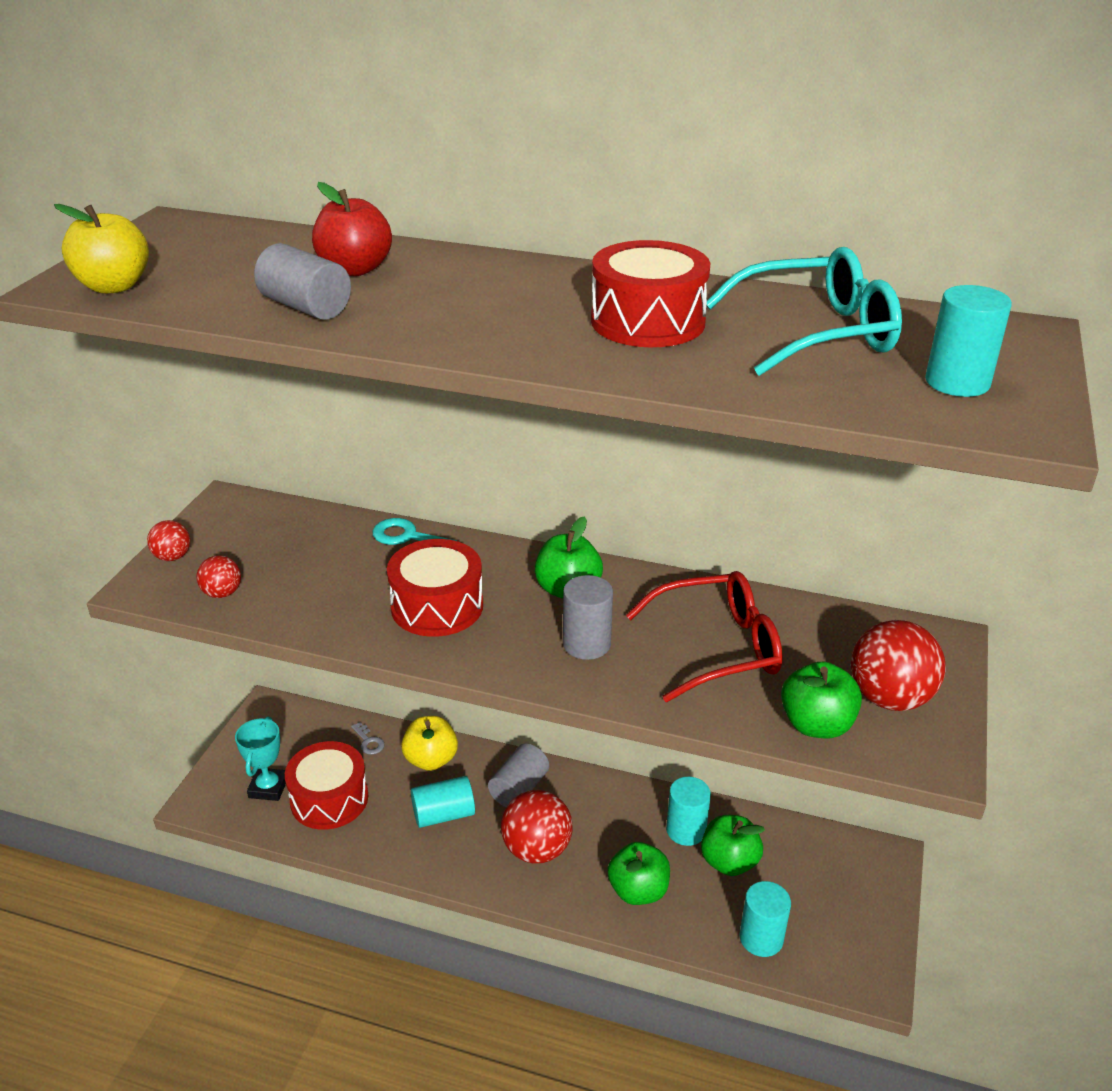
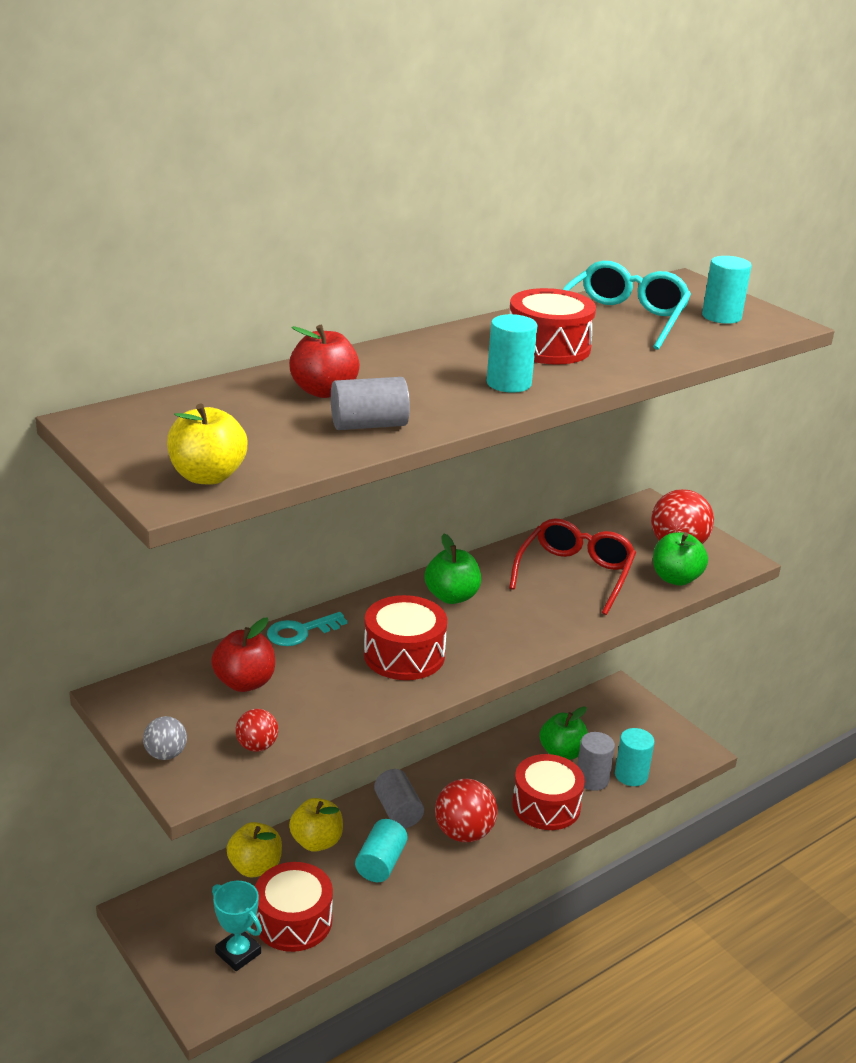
camera: 55 degrees left, 5 degrees down
red ball [147,520,190,561] -> grey ball [143,716,187,760]
grey key [351,722,385,755] -> yellow apple [226,822,282,877]
grey cylinder [563,575,613,660] -> grey cylinder moved to [577,732,615,791]
green apple [607,842,670,905] -> red drum [512,754,585,830]
turquoise cylinder [666,777,711,846] -> turquoise cylinder moved to [487,314,538,393]
none -> red apple [211,618,275,692]

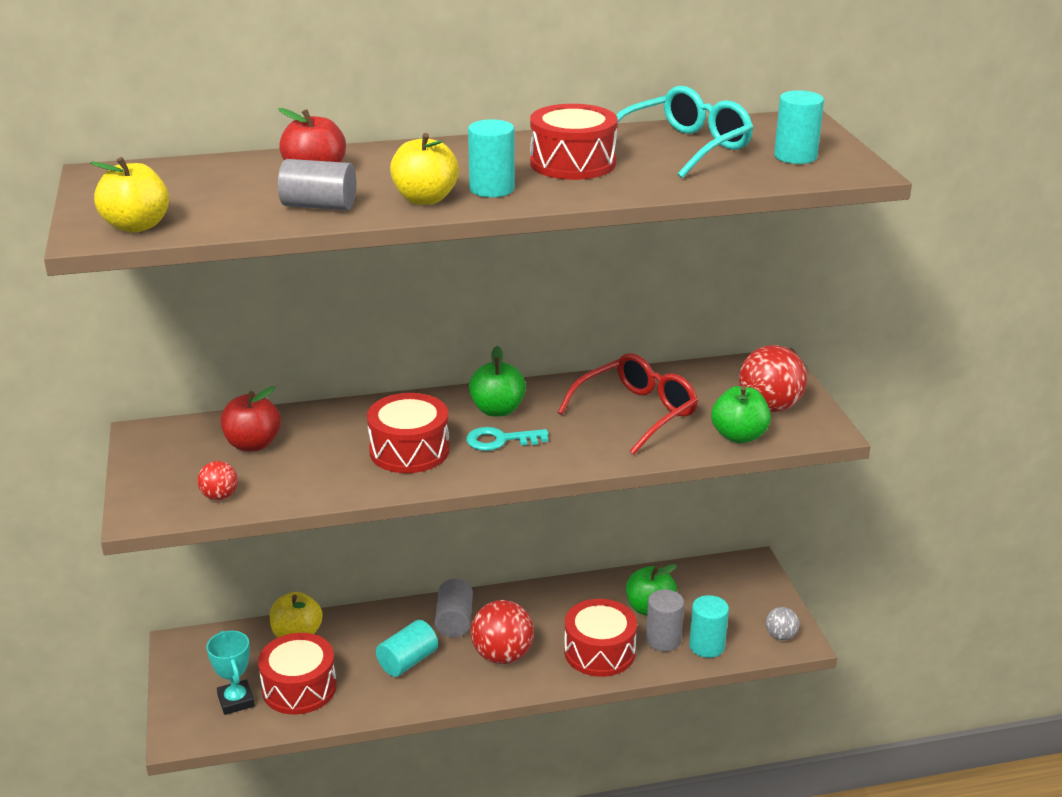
camera: 25 degrees right, 0 degrees up
grey ball [143,716,187,760] -> grey ball moved to [766,607,799,640]
turquoise key [267,612,347,646] -> turquoise key moved to [466,427,548,451]
yellow apple [289,798,343,852] -> yellow apple moved to [390,133,459,205]

